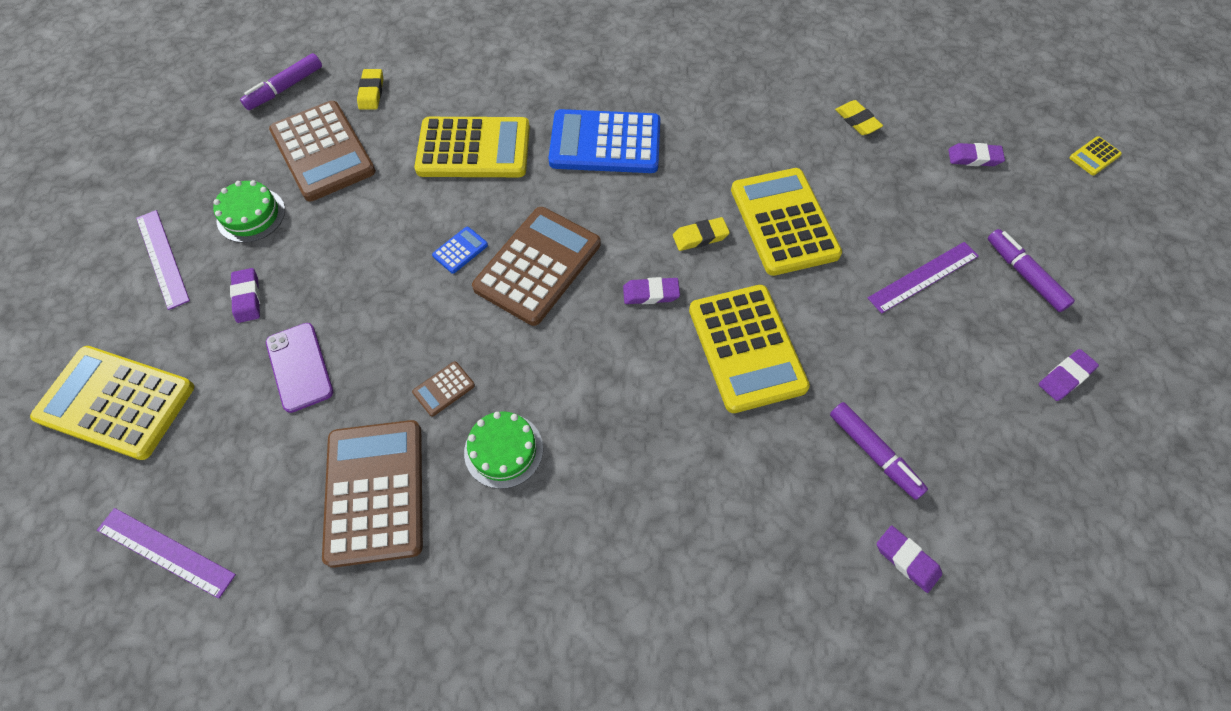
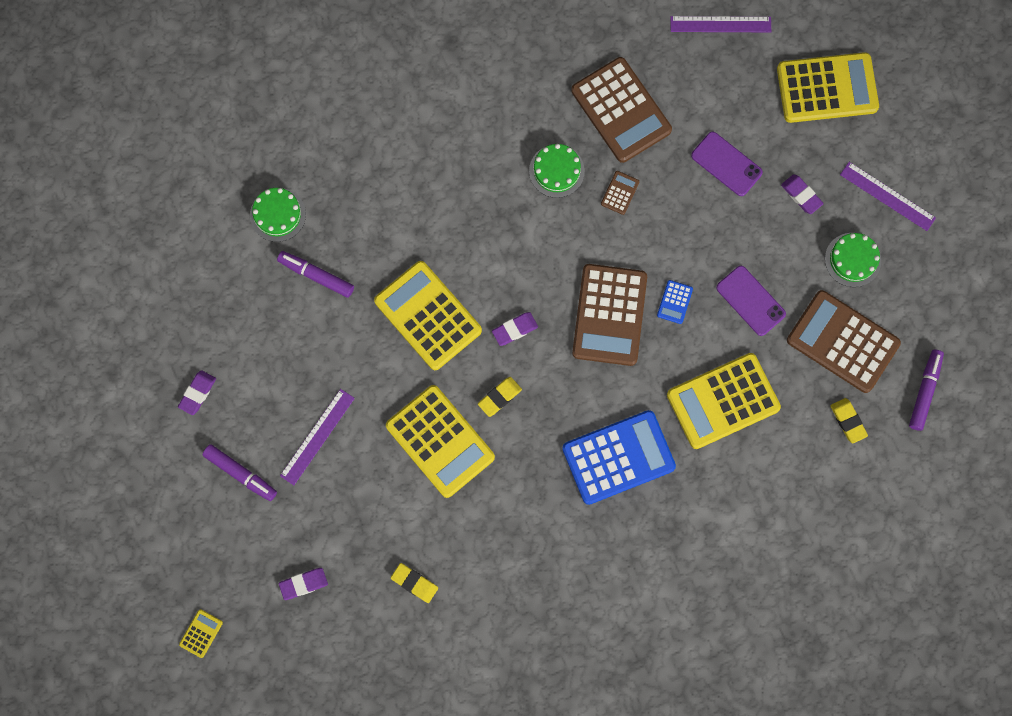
camera: 155 degrees right, 15 degrees up
purple eraser [877,526,942,593] -> green cake [250,188,306,242]
none -> purple phone [716,266,786,336]

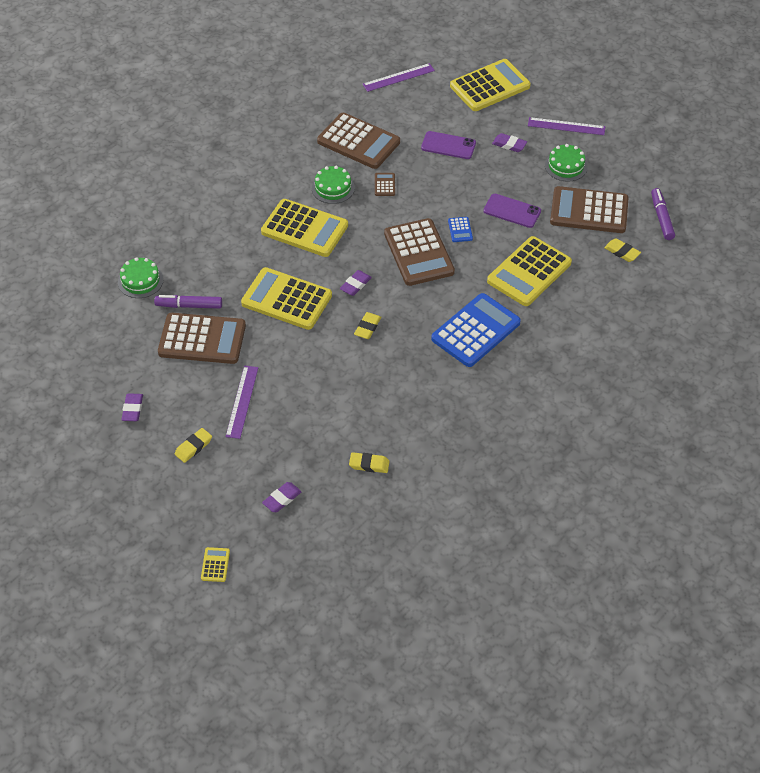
camera: 25 degrees left, 25 degrees down
purple marker [202,444,277,501] -> yellow eraser [175,428,212,463]
yellow calculator [386,385,495,498] -> yellow calculator moved to [261,199,348,257]
none -> brown calculator [158,313,246,364]

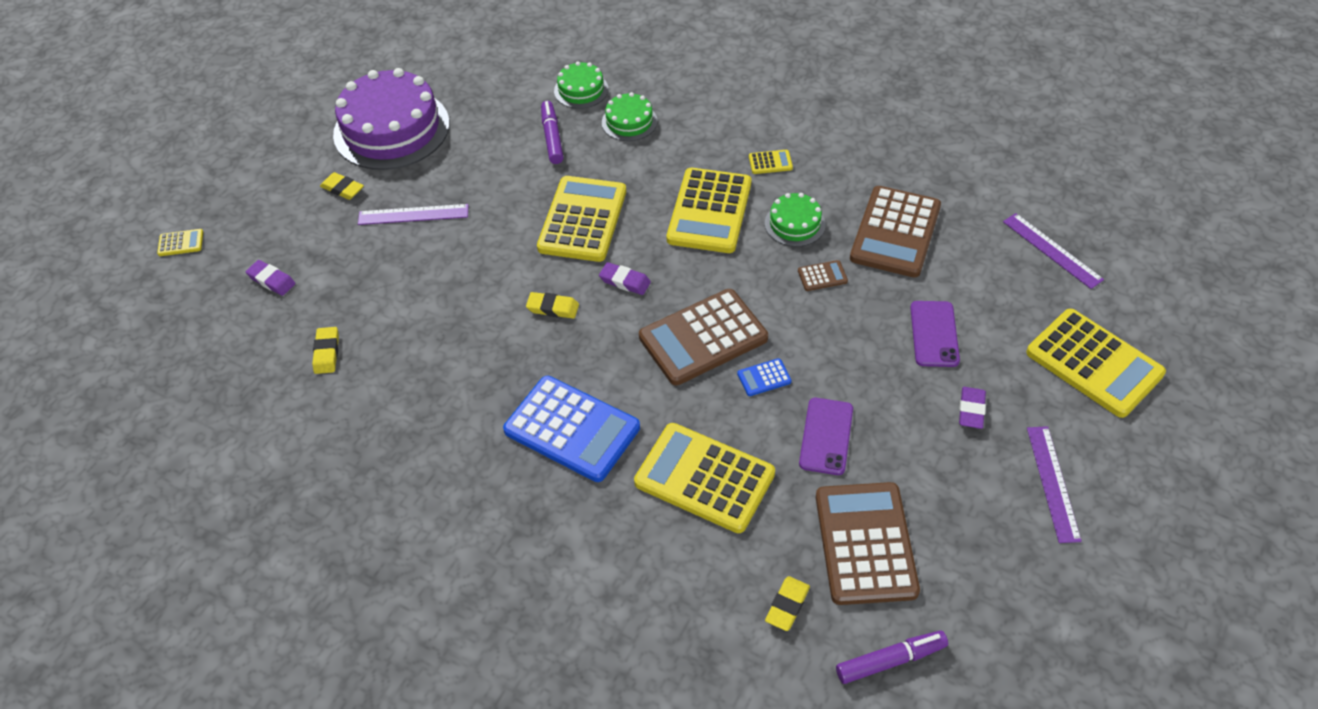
camera: 80 degrees right, 0 degrees up
purple eraser [121,393,143,421] -> purple cake [333,68,449,170]
brown calculator [158,313,246,364] -> none
green cake [545,144,588,182] -> green cake moved to [602,92,657,141]
none -> yellow calculator [749,150,793,174]

